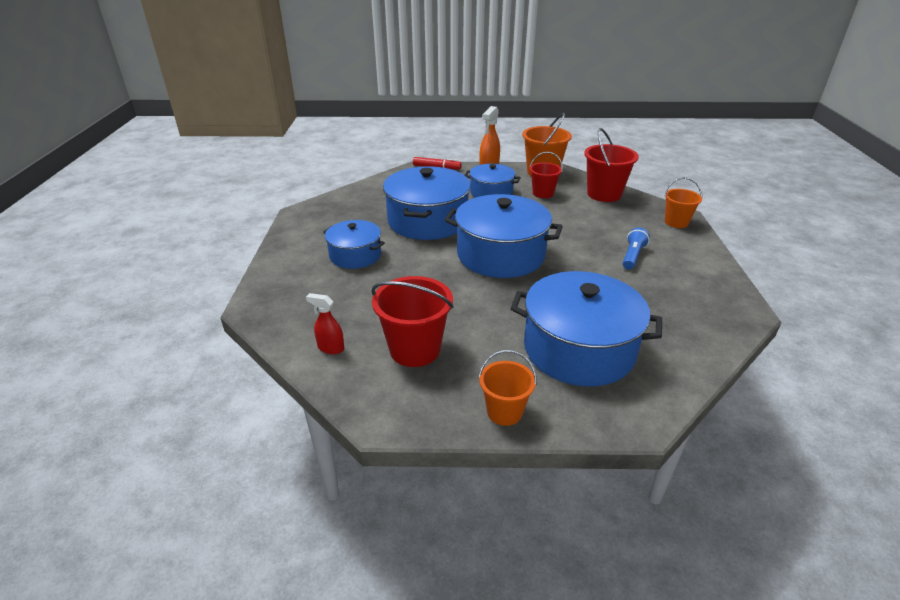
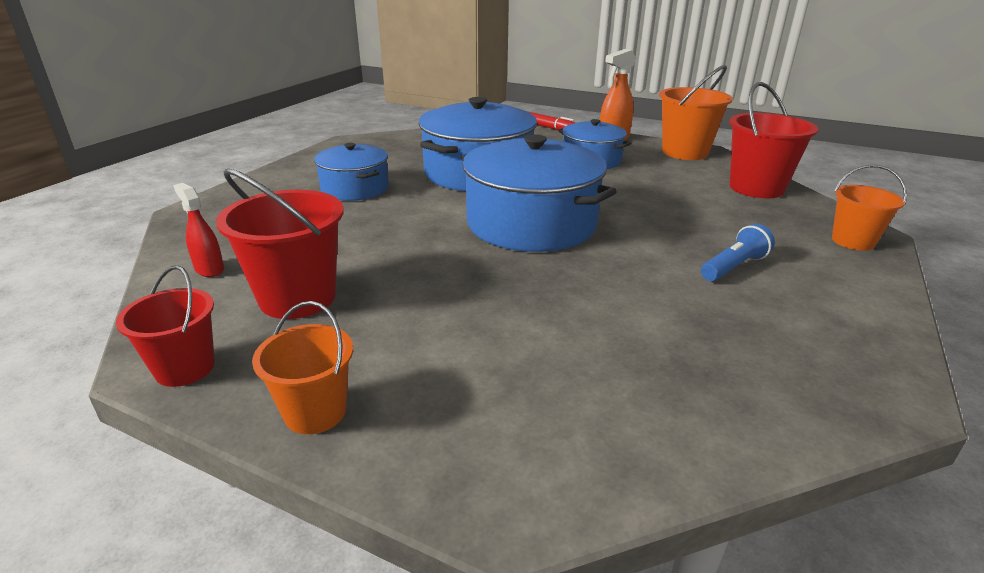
camera: 25 degrees right, 5 degrees down
blue pot [510,271,662,386] -> none
red bucket [529,152,563,198] -> red bucket moved to [116,265,215,387]

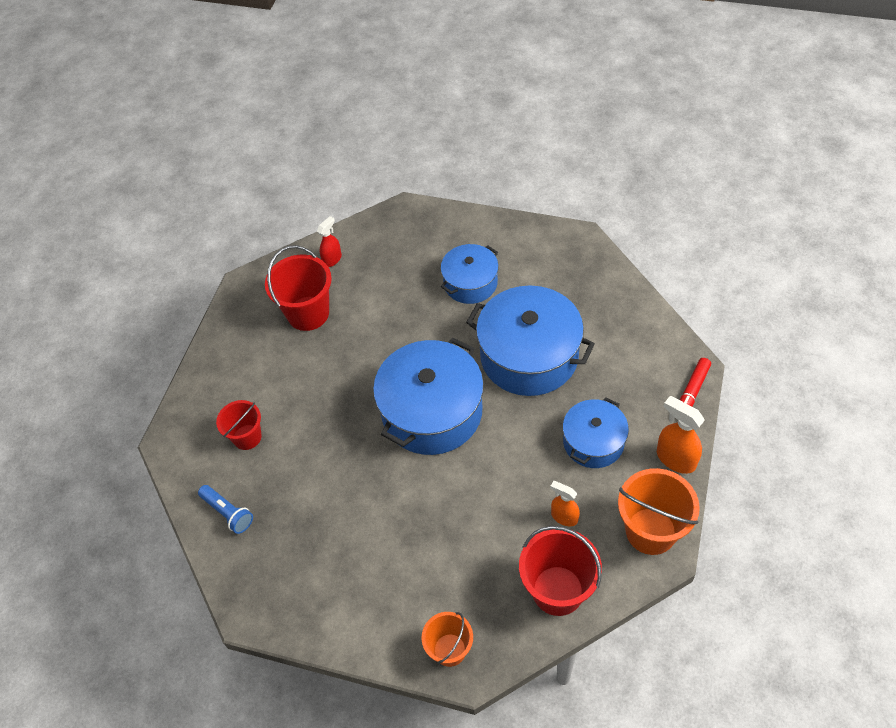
camera: 85 degrees right, 25 degrees up
red bucket [116,265,215,387] -> red bucket moved to [216,400,262,450]
orange bucket [252,301,353,434] -> none
blue flashlight [701,224,775,281] -> blue flashlight moved to [198,485,253,534]
none -> orange spray bottle [550,481,580,526]

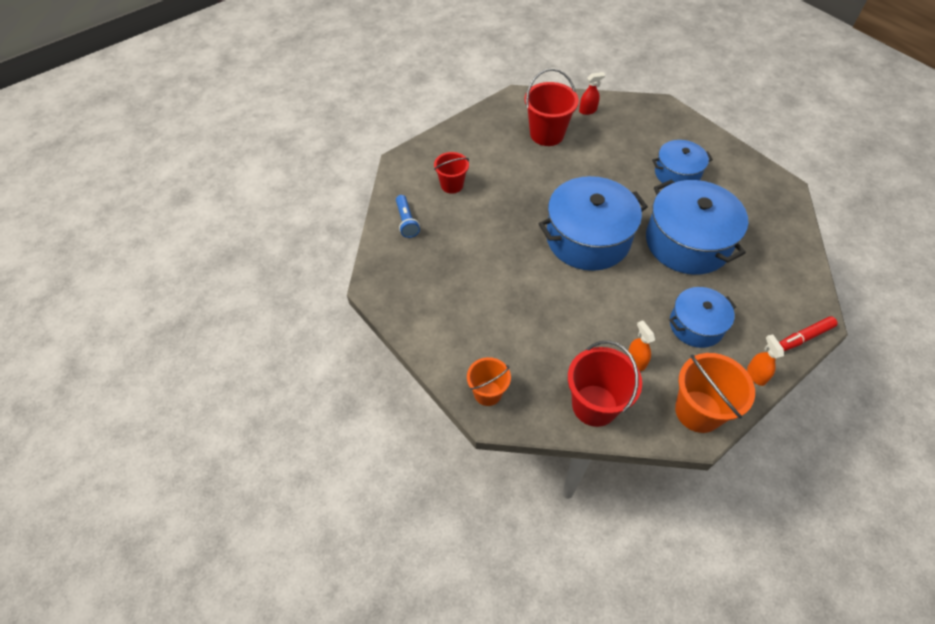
camera: 30 degrees right, 0 degrees up
orange spray bottle [657,396,705,474] -> orange spray bottle [747,334,784,386], size x0.64

